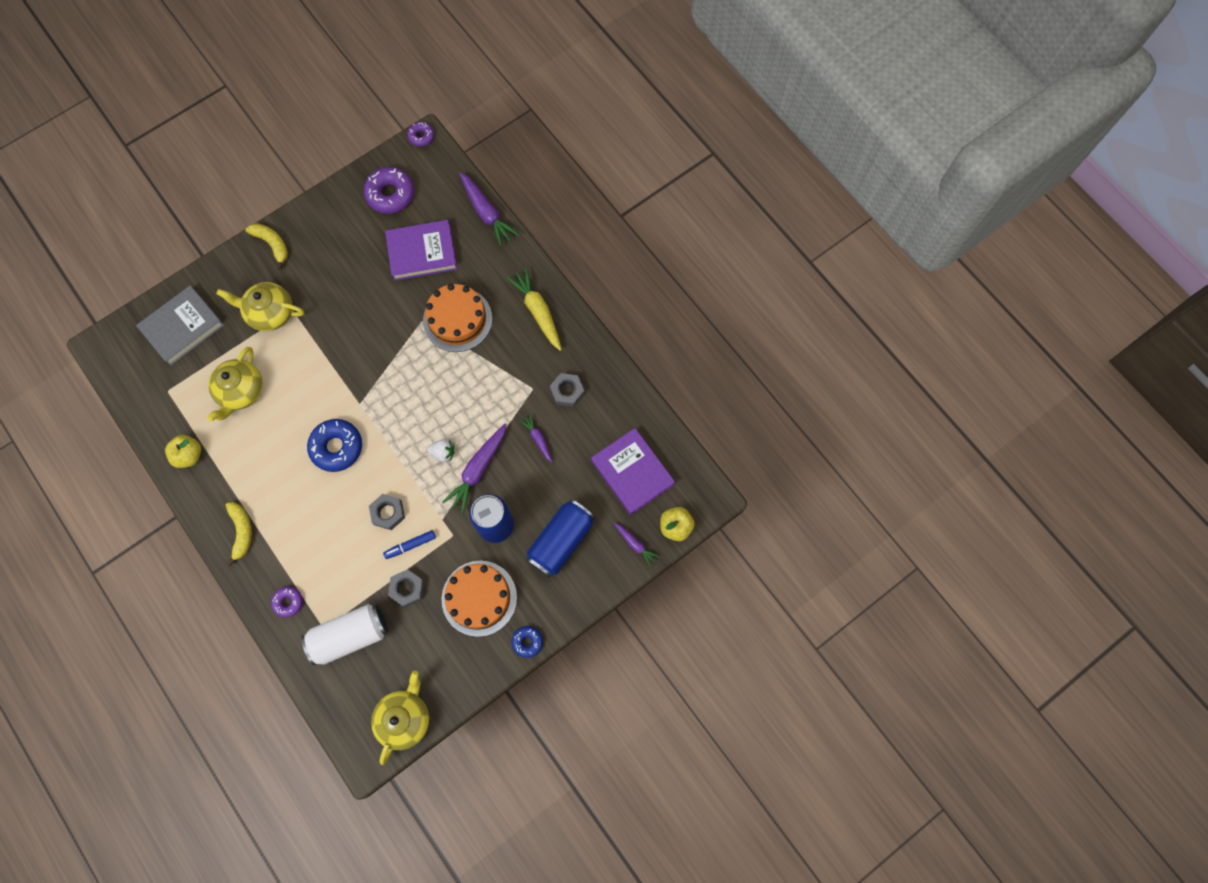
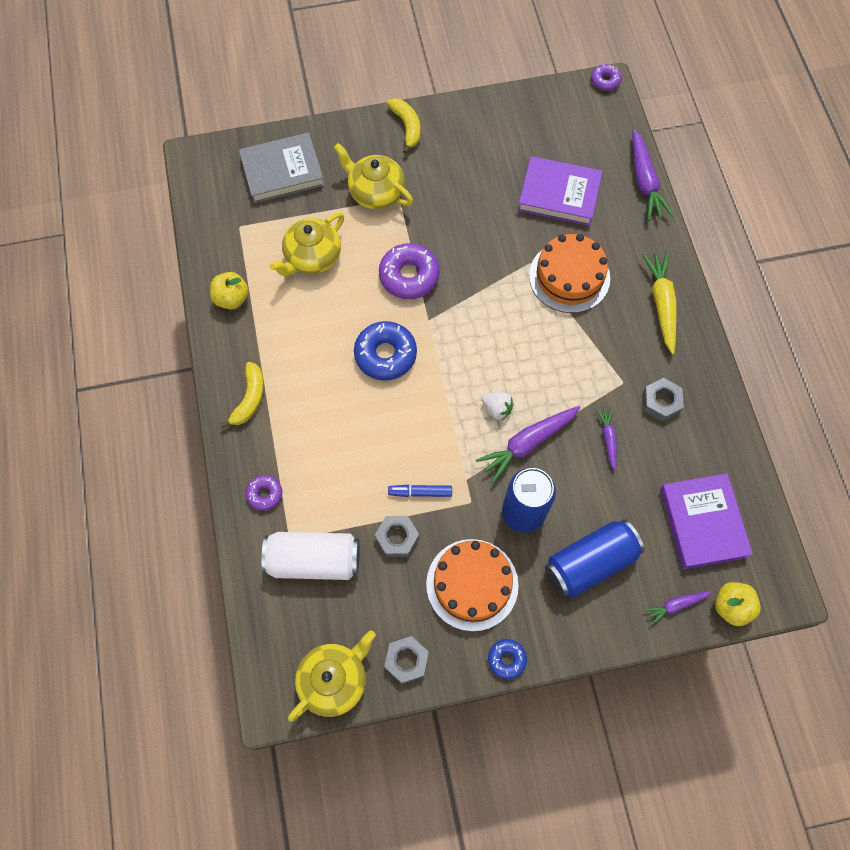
camera: 25 degrees right, 5 degrees down
purple donut [364,167,414,214] -> purple donut moved to [379,243,440,299]
grey nut [369,494,405,530] -> grey nut moved to [384,636,429,684]
purple carrot [614,523,660,567] -> purple carrot turned 90 degrees clockwise [644,591,711,625]

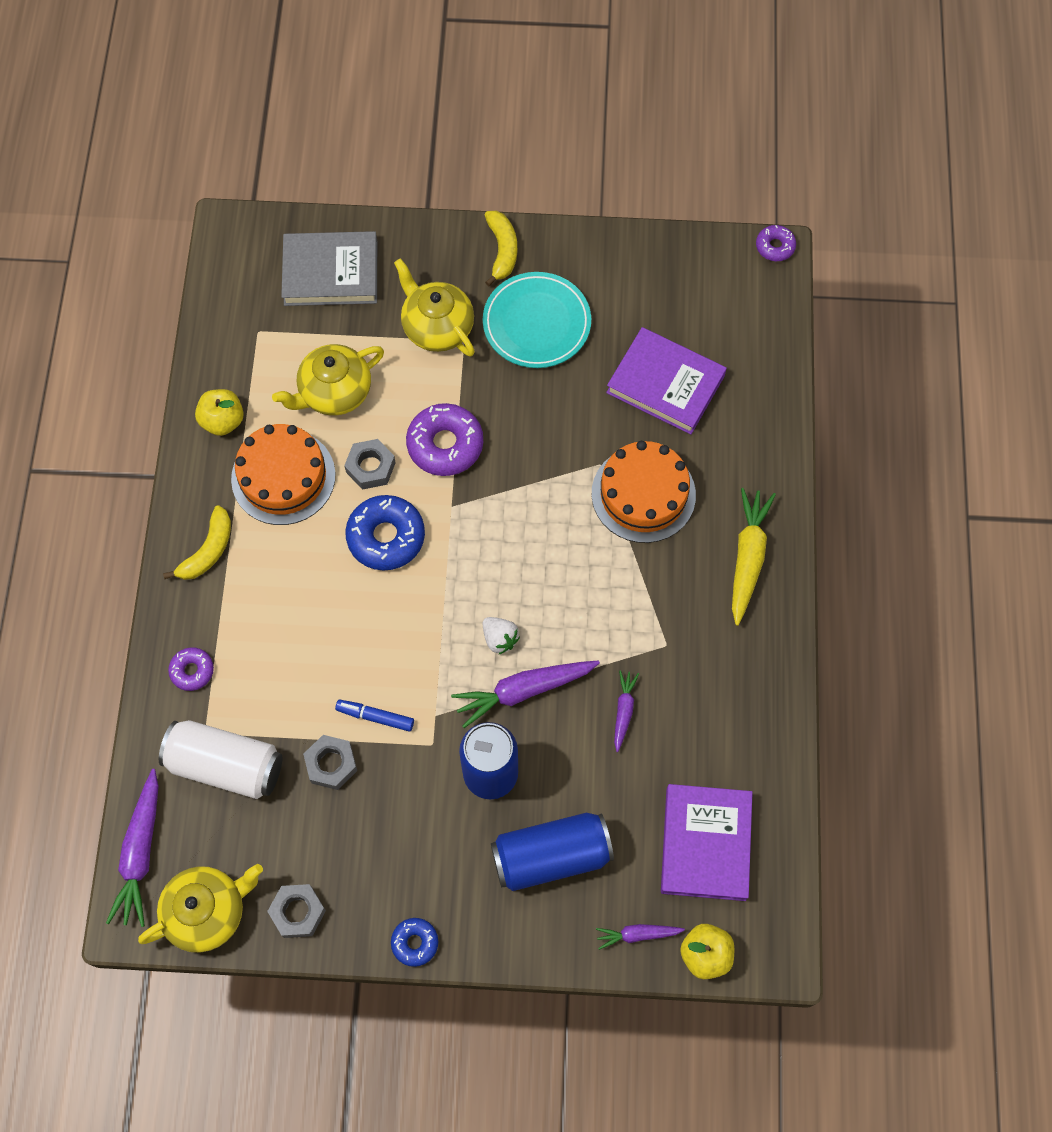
camera: 15 degrees right, 0 degrees up
orange cake [426,539,519,631] -> orange cake moved to [231,424,336,525]
purple carrot [632,129,674,220] -> purple carrot moved to [106,769,159,927]
grey nut [643,378,684,422] -> grey nut moved to [344,439,396,490]
none -> turquoise plate [483,272,591,368]

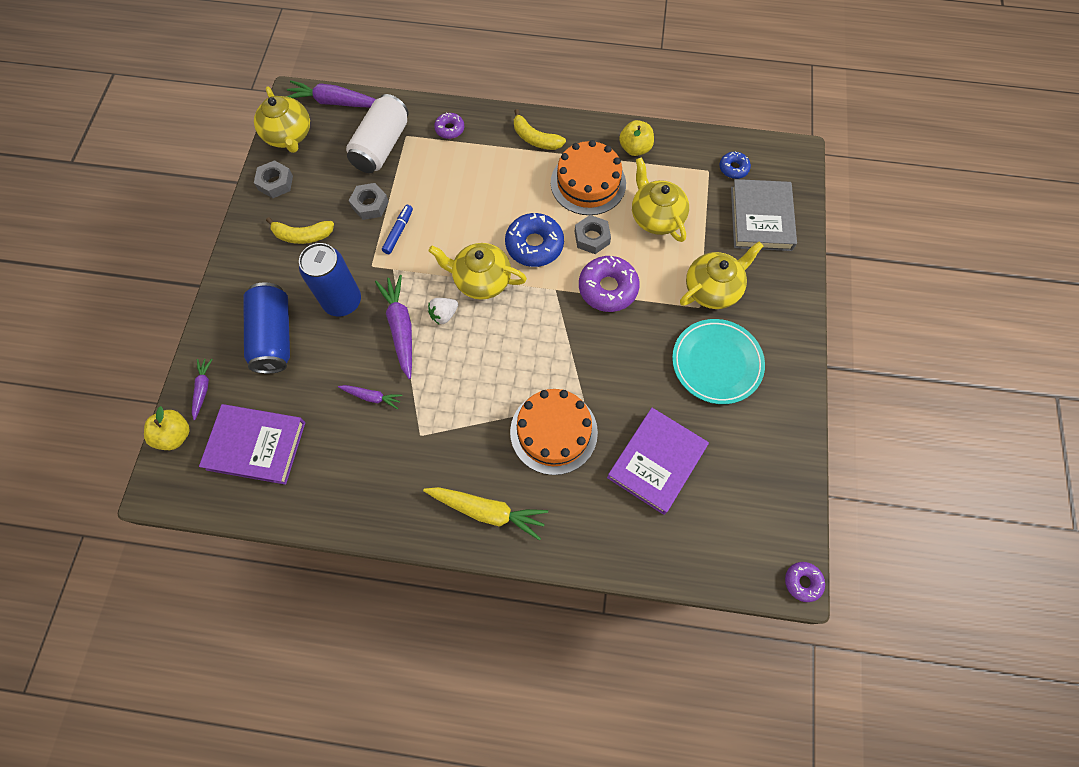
camera: 95 degrees right, 0 degrees up
blue donut [391,918,438,967] -> blue donut moved to [719,151,751,179]
yellow banana [485,211,517,286] -> yellow banana moved to [266,217,334,244]
none -> yellow teapot [428,243,527,300]

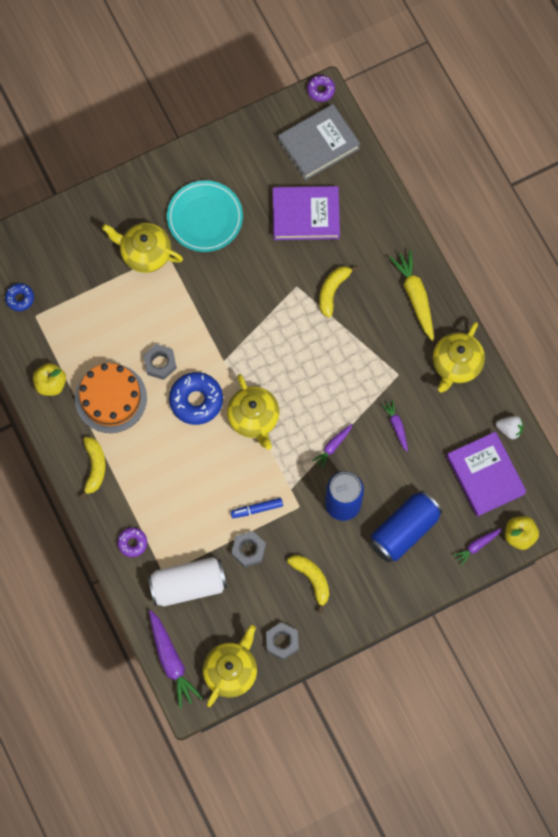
camera: 125 degrees left, 5 degrees up
purple carrot [375,275,412,379] -> purple carrot [312,424,352,469], size x0.55
white strawberry [428,298,458,325] -> white strawberry moved to [496,416,523,439]
orange cake [510,389,598,475] -> yellow banana [319,266,359,318]
purple donut [579,256,640,312] -> none
yellow teapot [632,157,689,242] -> yellow teapot moved to [433,322,485,392]
grey book [731,179,797,251] -> grey book moved to [278,104,360,180]

